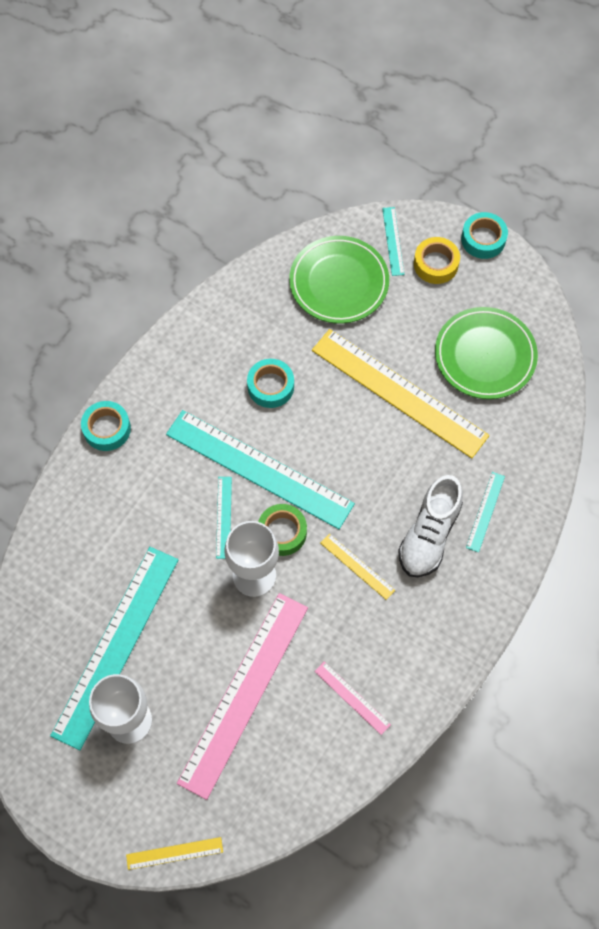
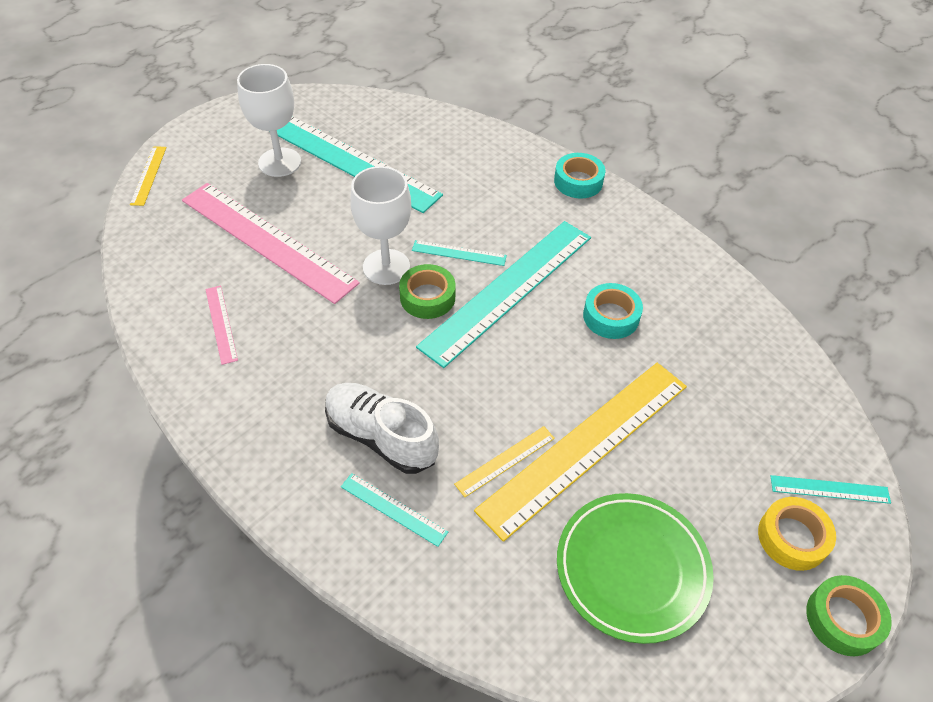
camera: 100 degrees right, 15 degrees down
green plate [289,236,389,324] -> none
pink ruler [314,662,391,735] -> pink ruler turned 75 degrees counterclockwise [205,286,238,365]
yellow ruler [320,534,395,600] -> yellow ruler moved to [454,426,555,497]
turquoise tape [461,212,508,259] -> green tape [806,575,892,656]

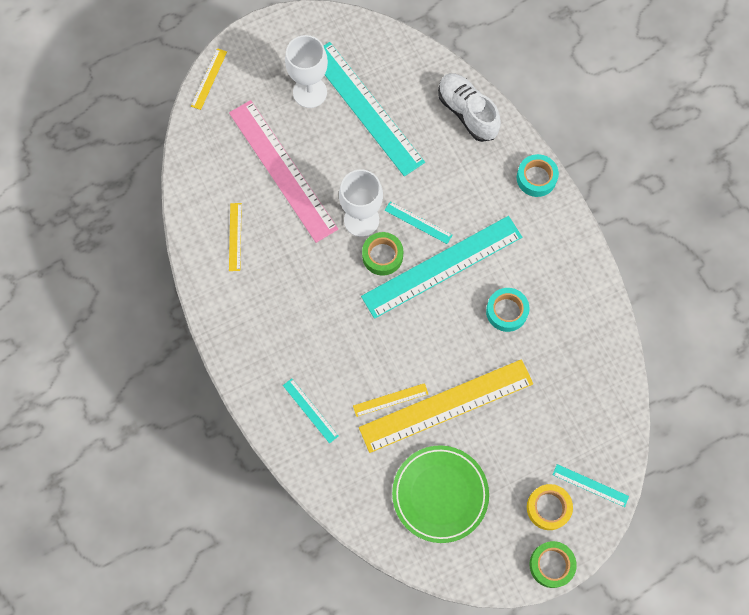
camera: 20 degrees right, 20 degrees up
pink ruler [205,286,238,365] -> yellow ruler [229,203,242,271]
white shoe [325,383,439,474] -> white shoe moved to [438,73,501,142]

